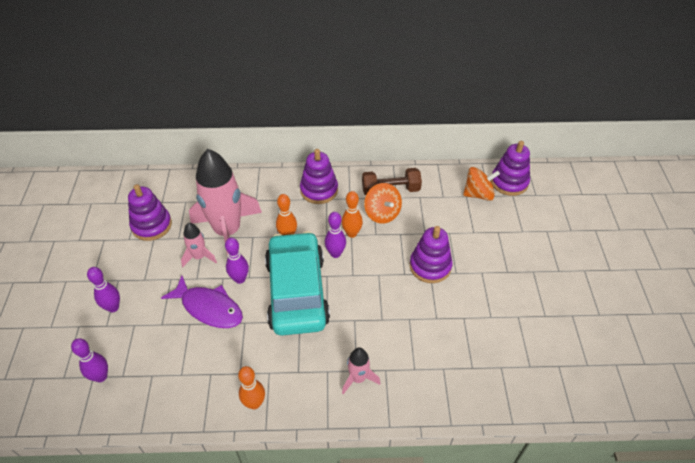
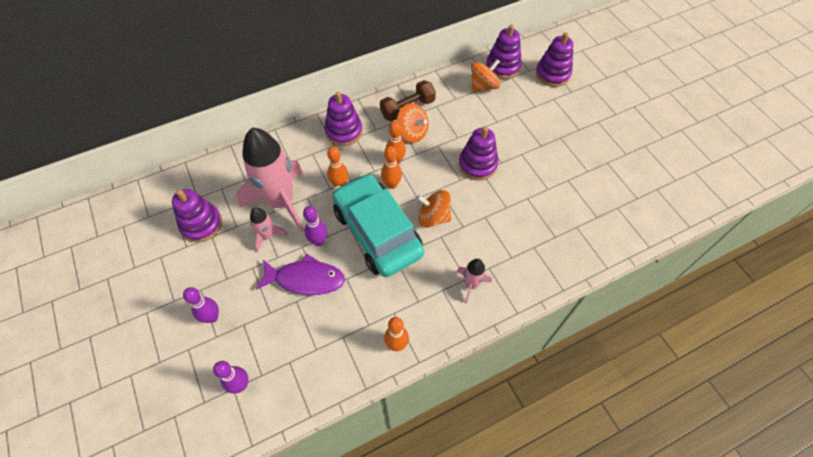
camera: 25 degrees left, 10 degrees up
purple bowling pin [325,212,346,258] -> orange bowling pin [381,146,402,189]
none -> orange spinning top [417,190,451,228]
none -> purple stacking toy [536,32,574,87]

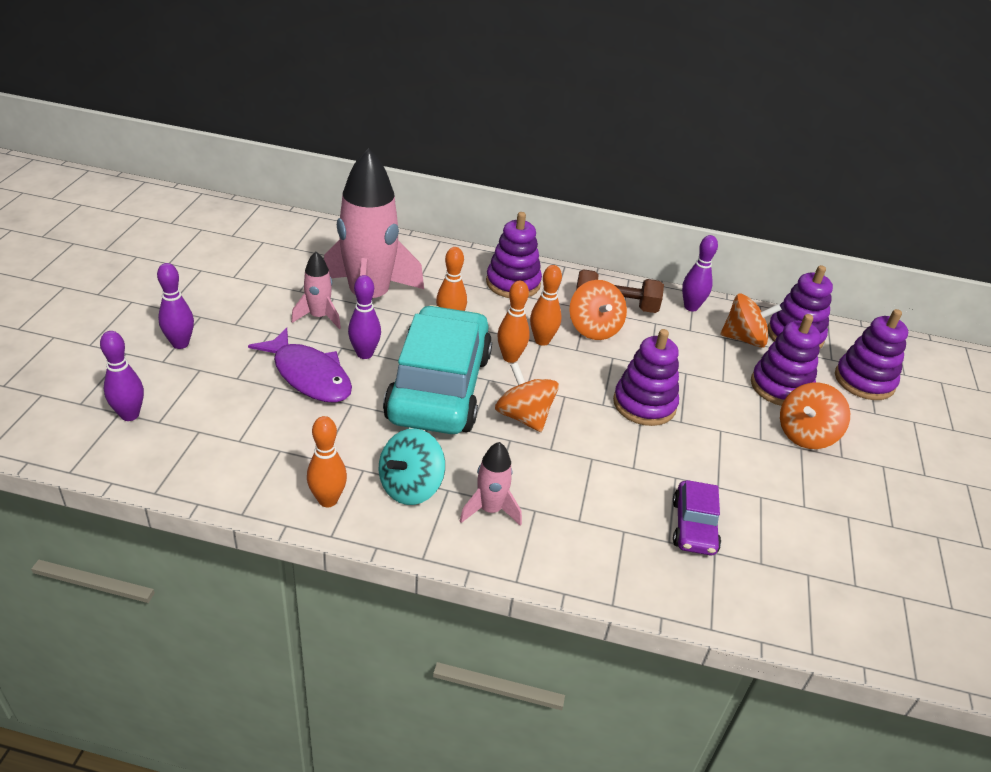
camera: 35 degrees right, 20 degrees down
purple stacking toy [172,189,222,242] -> purple stacking toy moved to [751,314,821,406]
none -> turquoise spinning top [379,428,445,505]
none -> purple car [673,480,721,555]
none -> purple bowling pin [682,235,718,311]
none -> orange spinning top [780,383,850,449]

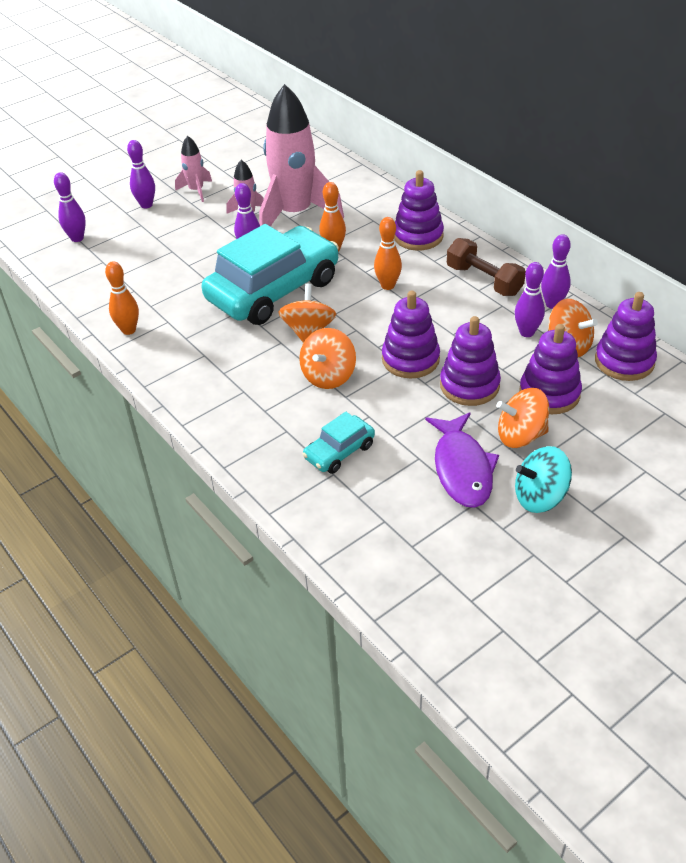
camera: 45 degrees right, 5 degrees up
purple fish [248,327,352,403] -> purple fish moved to [425,412,499,508]
turquoise spinning top [379,428,445,505] -> turquoise spinning top moved to [515,446,572,513]
pink rocket [460,442,522,526] -> pink rocket moved to [175,136,212,202]
orange bowling pin [497,281,530,363] -> none
orange spinning top [570,280,627,340] -> orange spinning top moved to [299,328,356,389]
purple car [673,480,721,555] -> turquoise car [302,412,375,474]
purple stacking toy [835,309,908,400] -> purple stacking toy moved to [440,316,501,406]
none -> purple bowling pin [515,262,545,337]

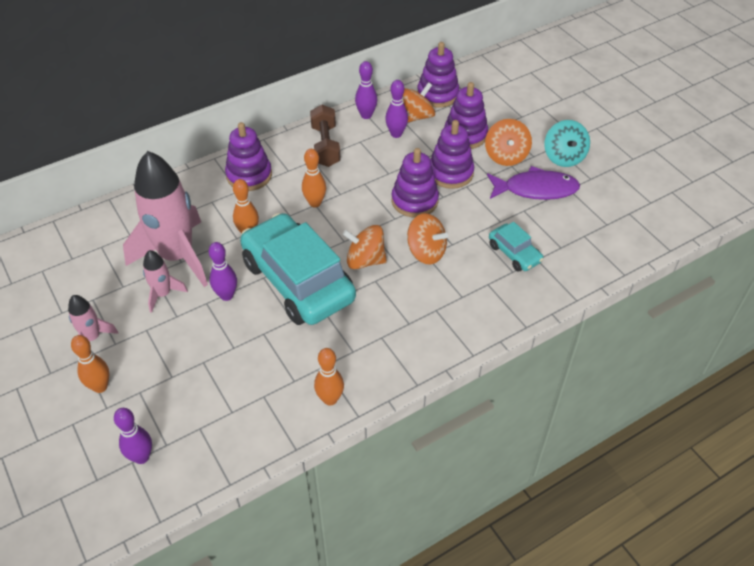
camera: 85 degrees left, 5 degrees up
purple bowling pin [127,140,155,208] -> orange bowling pin [71,335,109,393]
brown dumbbell [447,238,526,296] -> brown dumbbell turned 60 degrees counterclockwise [310,105,341,167]

